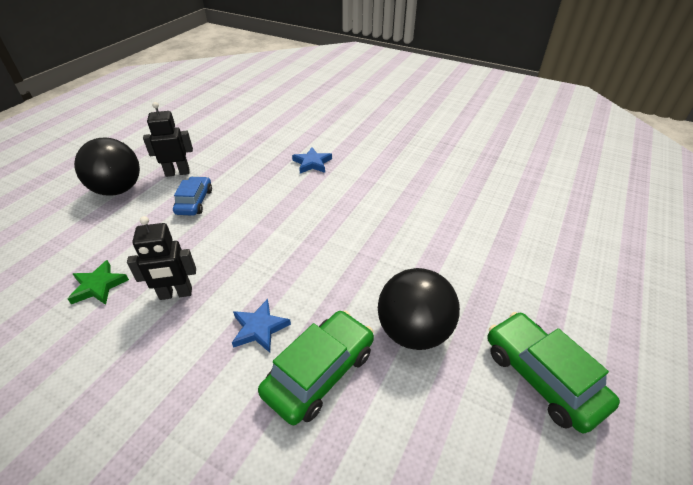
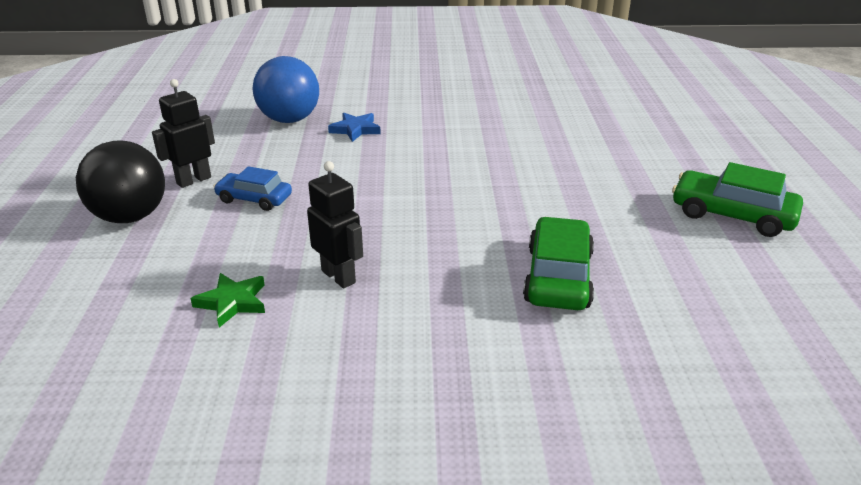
camera: 30 degrees left, 10 degrees down
black robot [127,216,196,300] -> black robot turned 90 degrees counterclockwise [307,161,363,289]
blue car [173,176,212,216] -> blue car turned 45 degrees counterclockwise [213,166,292,211]
blue star [232,299,291,353] -> none
black ball [378,268,460,350] -> none
none -> blue ball [253,56,319,123]

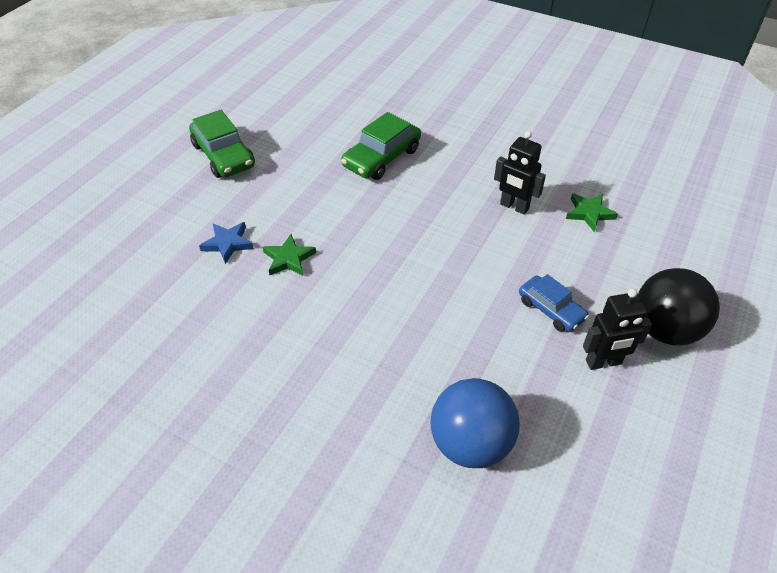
camera: 150 degrees left, 15 degrees up
black robot [307,161,363,289] -> black robot turned 45 degrees counterclockwise [494,131,546,215]
blue star [328,112,381,142] -> blue star moved to [199,222,254,264]
none -> green star [263,234,316,276]

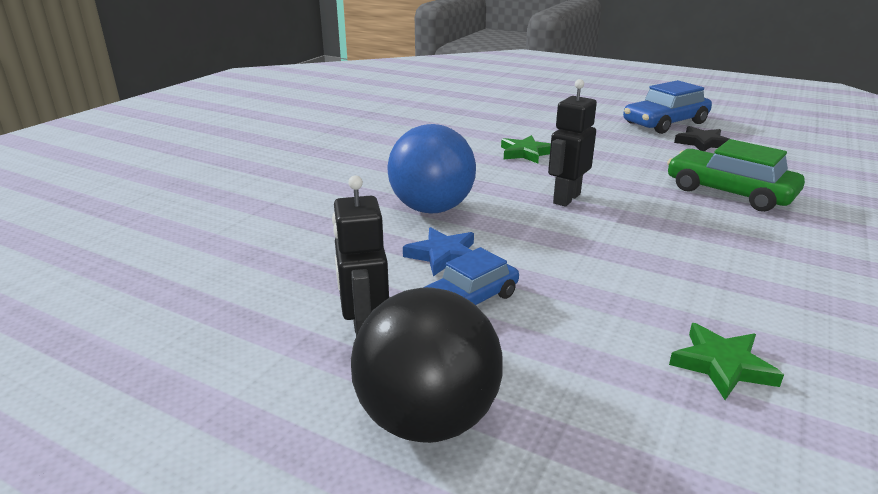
camera: 90 degrees right, 20 degrees down
green car [189,110,255,178] -> blue car [623,80,712,134]
blue star [199,222,254,264] -> blue star moved to [403,227,474,276]
blue ball [430,378,520,468] -> blue ball moved to [387,124,476,213]
black robot [494,131,546,215] -> black robot moved to [548,79,597,207]
none -> black star [674,126,729,151]

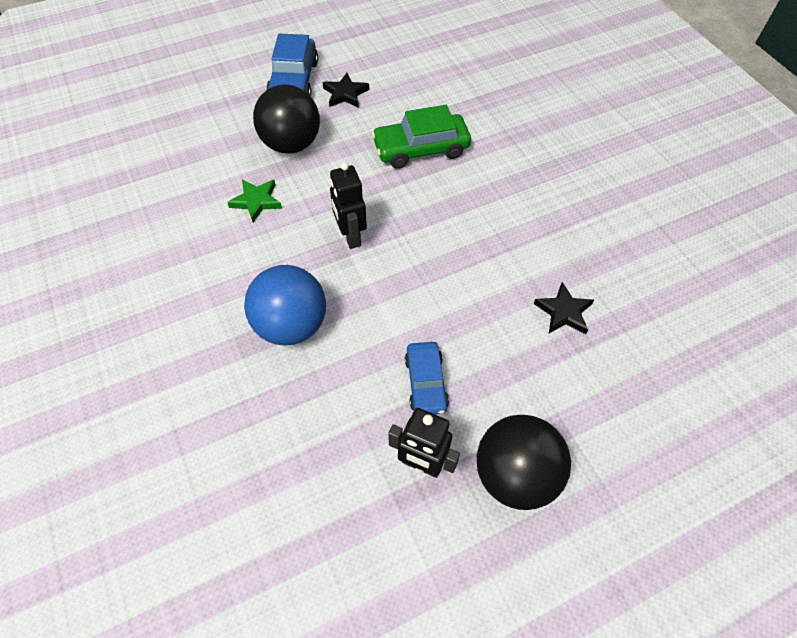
camera: 55 degrees left, 30 degrees up
blue star [403,227,474,276] -> none
green star [669,323,784,400] -> black star [534,282,594,334]
none -> black ball [253,84,320,154]

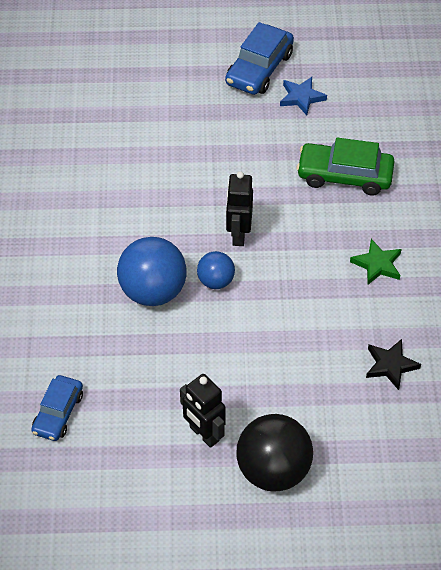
camera: 25 degrees right, 5 degrees down
green star [227,179,282,223] -> green star moved to [350,239,402,284]
black ball [253,84,320,154] -> none
black star [323,73,369,108] -> blue star [280,77,327,115]
blue car [405,342,449,415] -> blue car moved to [31,375,83,441]
none -> blue ball [197,251,235,289]

